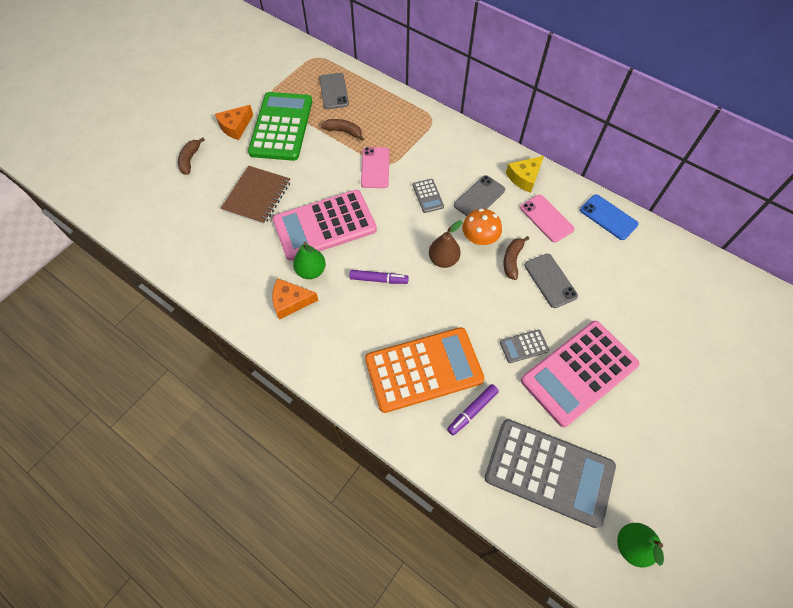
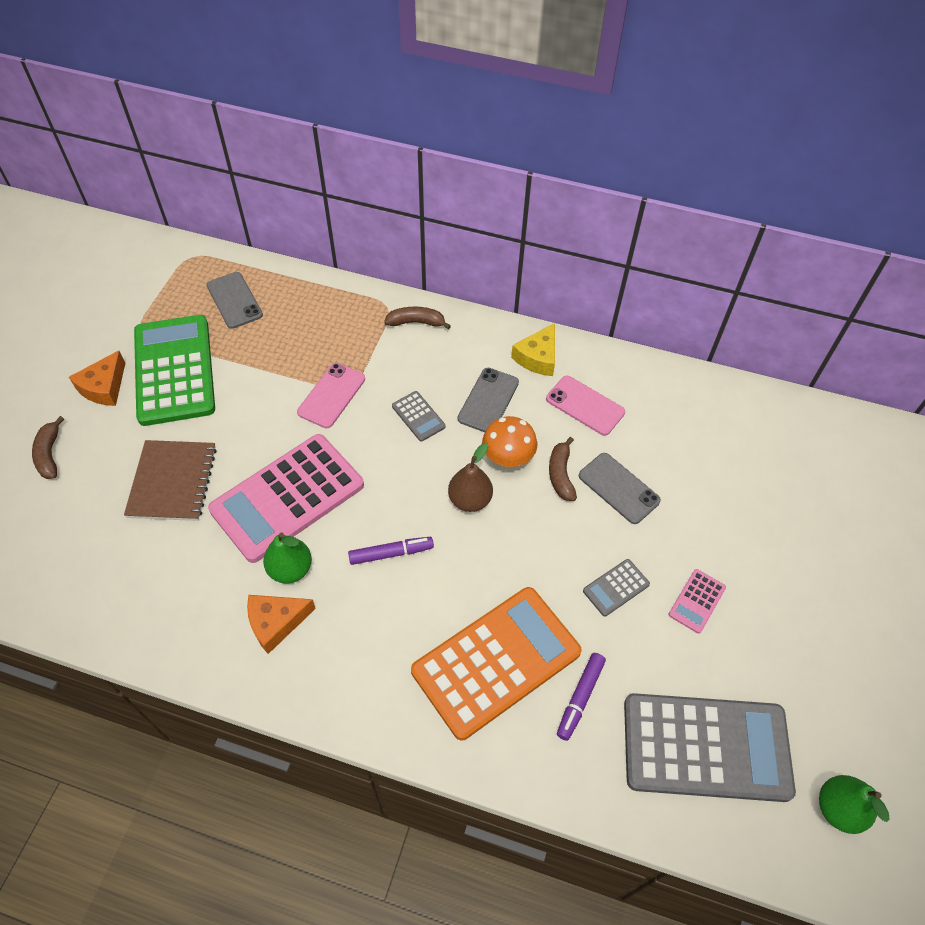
camera: 20 degrees left, 5 degrees down
brown banana [321,119,364,141] -> brown banana moved to [384,307,451,329]
pink phone [361,147,389,188] -> pink phone turned 45 degrees clockwise [297,363,365,428]
pink calculator [521,321,640,427] -> pink calculator [669,569,726,634], size x0.42
blue phone [580,194,639,240] -> none

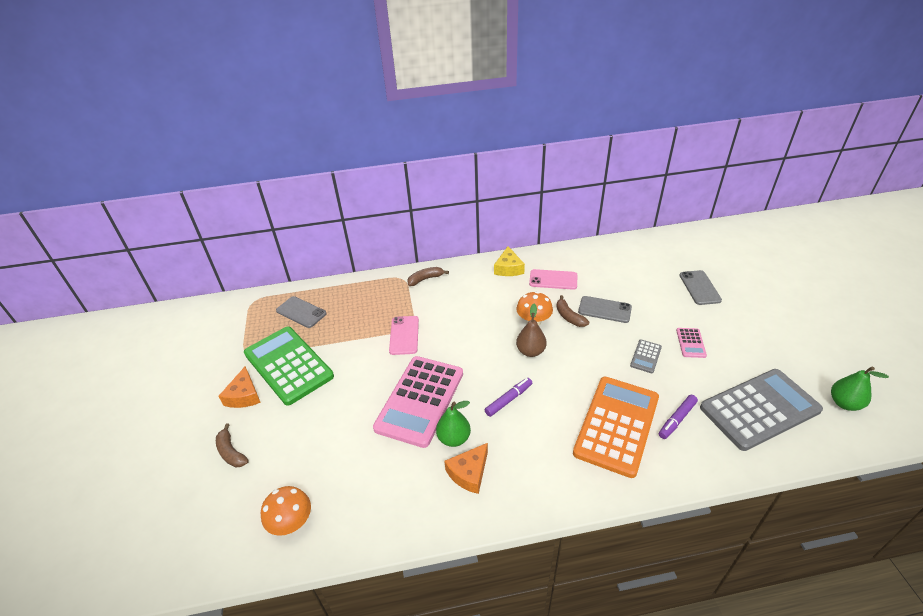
camera: 25 degrees left, 15 degrees down
brown notebook [124,440,217,521] -> none
grey calculator [392,391,446,442] -> none
grey phone [458,368,519,432] -> grey phone moved to [679,270,722,305]
purple marker [557,653,606,741] -> purple marker turned 45 degrees clockwise [659,395,698,439]
none -> orange mushroom [261,486,311,536]

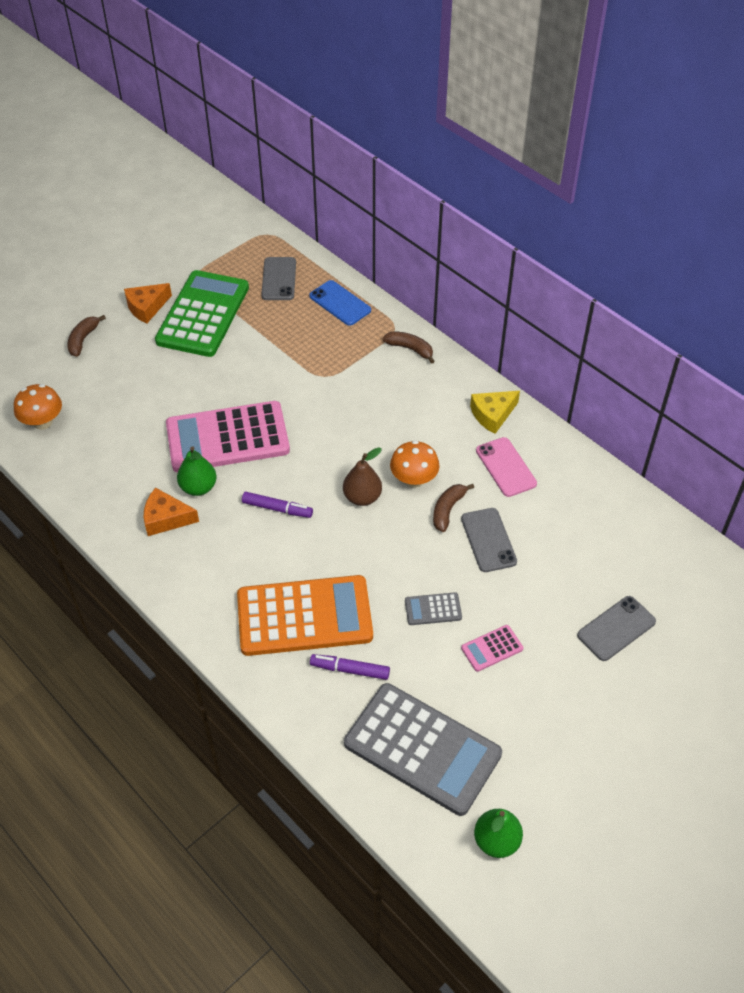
camera: 55 degrees right, 10 degrees up
pink phone [389,316,419,355] -> none
none -> blue phone [309,280,371,326]

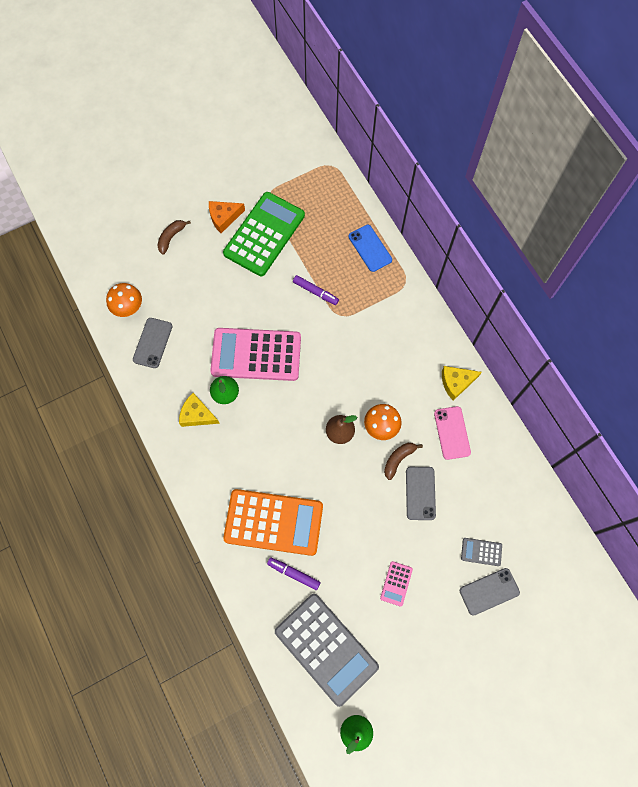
camera: 15 degrees right, 20 degrees up
orange cheese [144,487,199,536] -> yellow cheese [179,393,220,427]
purple marker [242,492,313,518] -> purple marker moved to [293,275,339,305]
grey phone [261,257,296,300] -> grey phone moved to [133,318,172,368]
brown banana [383,331,435,364] -> none
grey calculator [405,592,462,625] -> grey calculator moved to [461,538,502,566]
pink calculator [461,625,523,672] -> pink calculator turned 60 degrees counterclockwise [380,561,413,607]

